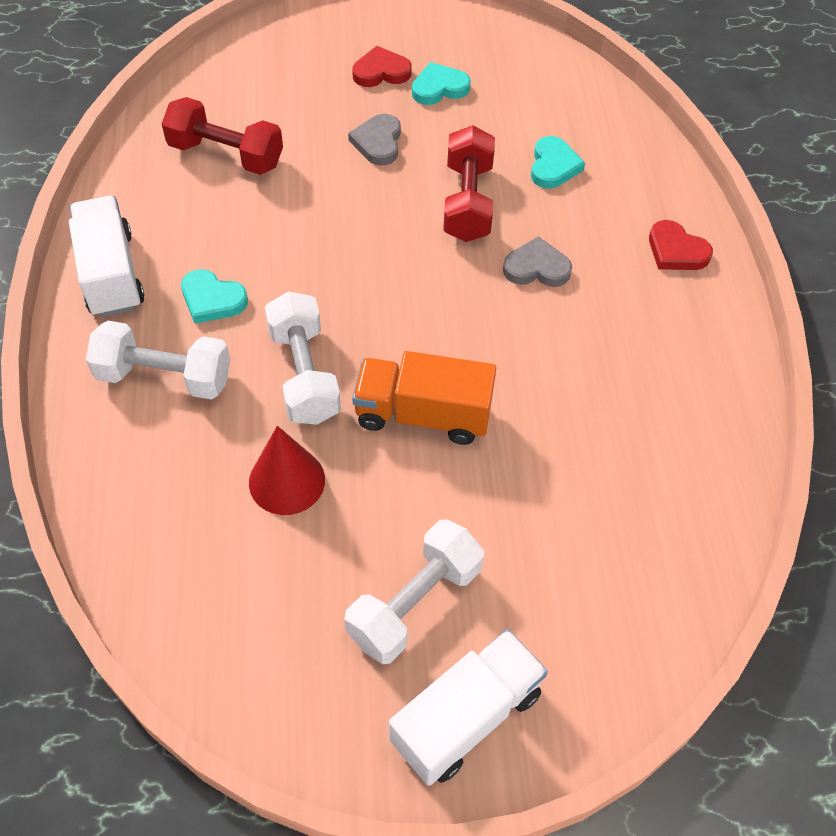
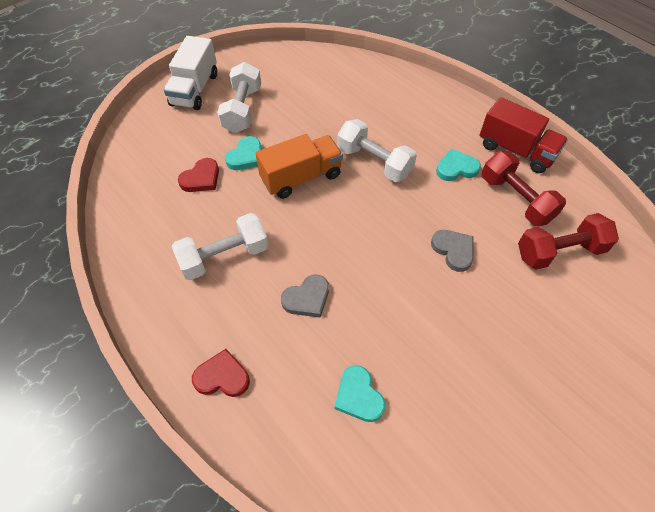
camera: 145 degrees right, 0 degrees up
white truck [69,196,145,317] -> red truck [479,97,568,173]
white dumbbell [86,321,230,400] -> white dumbbell moved to [172,213,268,280]
red cone [249,426,325,515] -> none
grey heart [348,114,401,166] -> grey heart moved to [431,230,473,272]
red heart [352,46,412,87] -> red heart moved to [178,158,219,192]
turquoise heart [412,62,471,105] -> turquoise heart moved to [225,136,261,170]
red dumbbell [443,125,495,242] -> red dumbbell moved to [482,151,566,226]

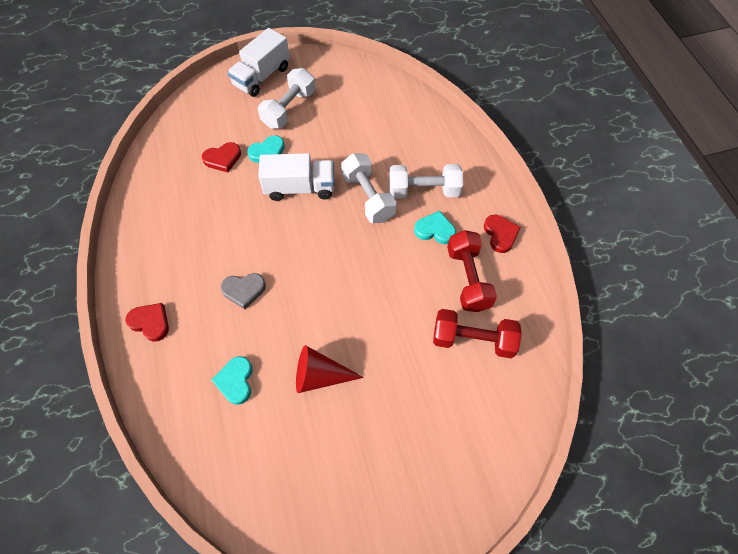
camera: 25 degrees right, 5 degrees up
white dumbbell [172,213,268,280] -> white dumbbell moved to [389,164,463,198]
orange truck [256,134,343,199] -> white truck [258,153,334,201]
grey heart [431,230,473,272] -> none
red truck [479,97,568,173] -> red heart [484,215,521,253]
none -> red cone [296,345,364,393]

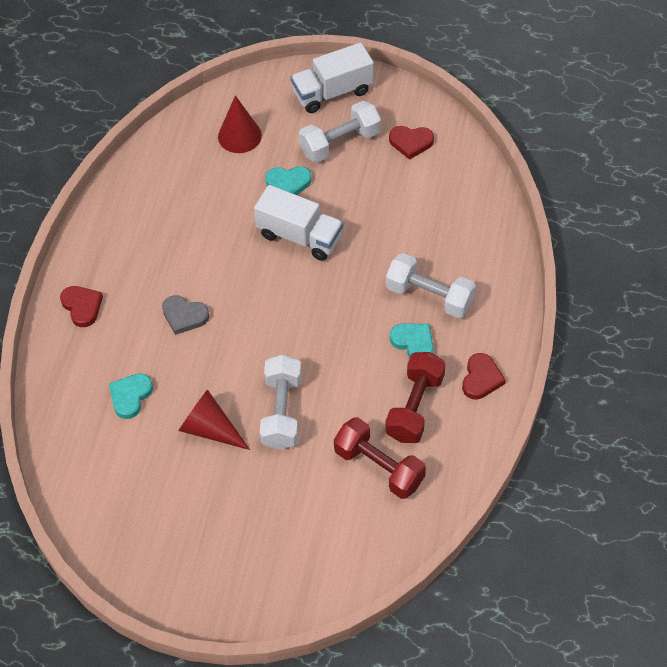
camera: 30 degrees right, 5 degrees down
red heart [202,142,241,173] -> red heart moved to [389,126,434,160]
white dumbbell [341,153,396,223] -> white dumbbell moved to [260,355,302,450]
none -> red cone [218,95,262,153]

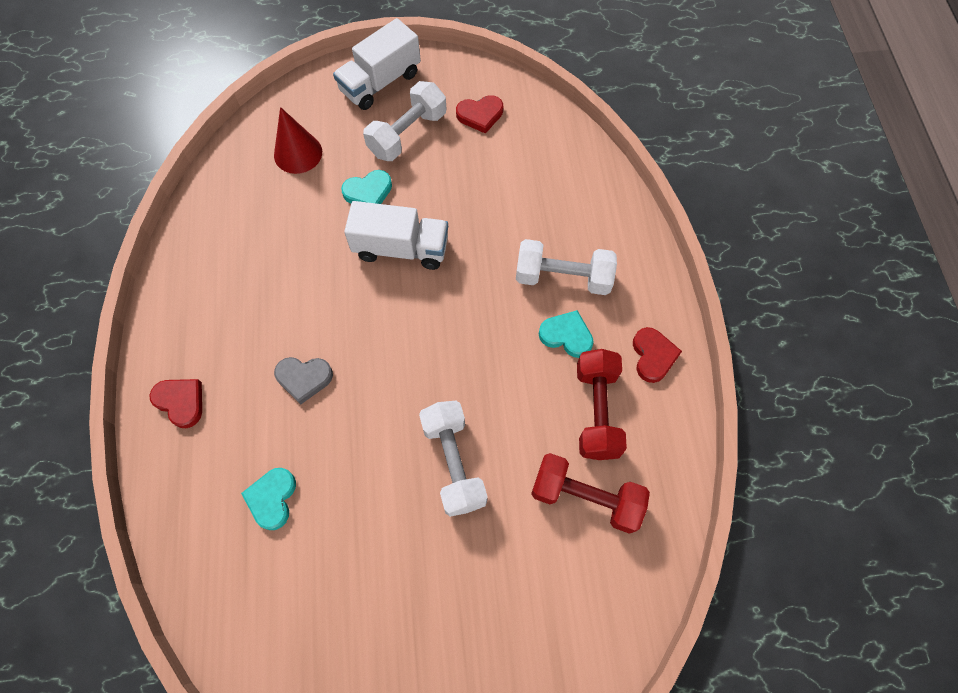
camera: 20 degrees left, 10 degrees up
red cone [178,389,250,450] -> none

